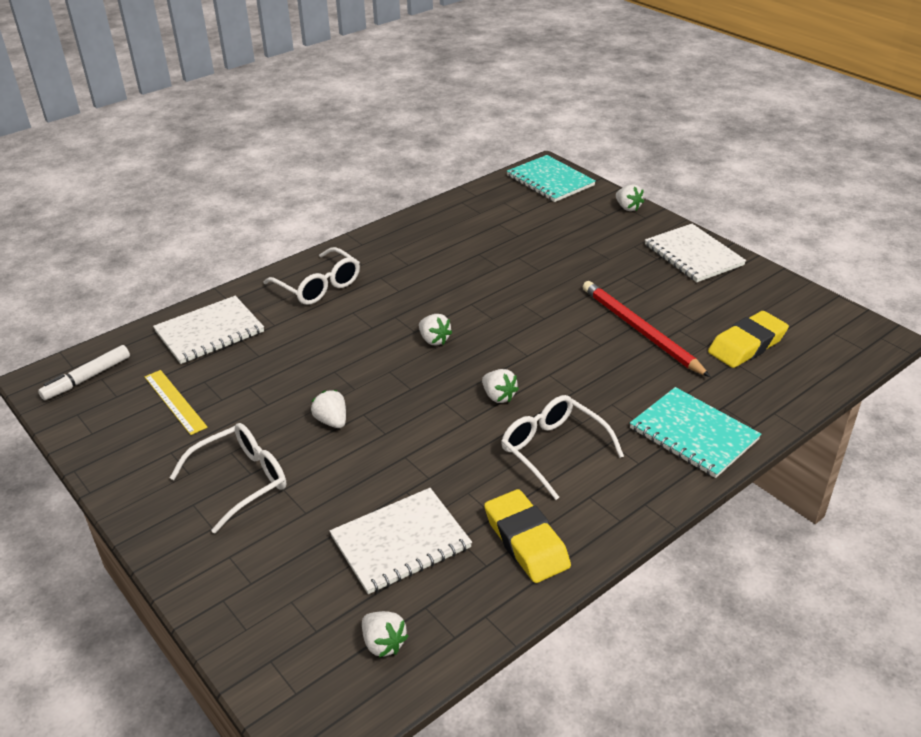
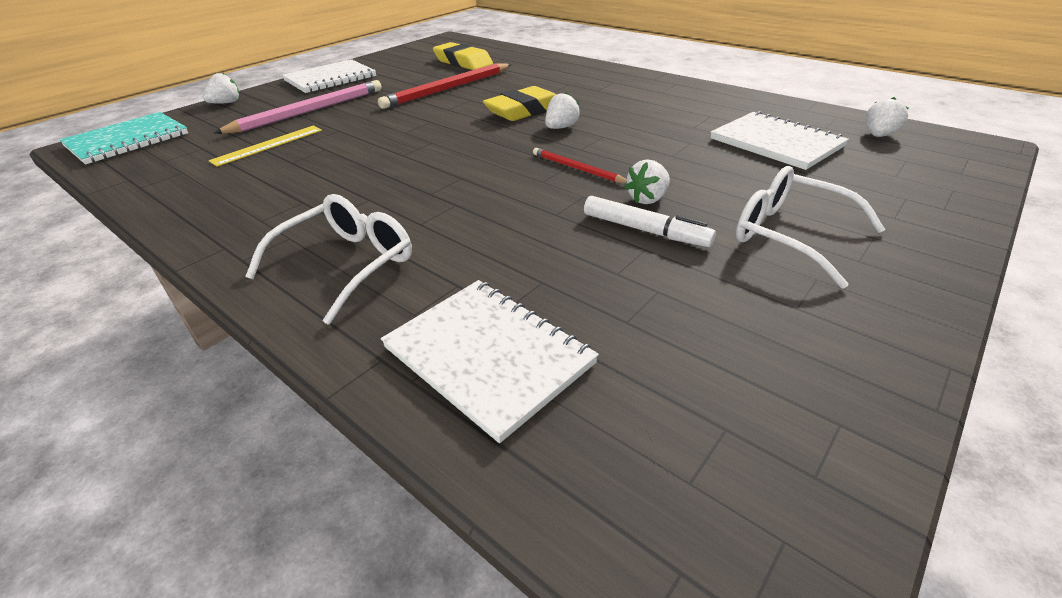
camera: 100 degrees left, 0 degrees up
white marker [38,345,130,400] -> white marker moved to [584,196,716,247]
yellow ruler [145,370,208,435] -> yellow ruler moved to [209,126,322,167]
white strawberry [419,314,452,346] -> none
yellow eraser [484,489,571,583] -> yellow eraser moved to [483,86,556,121]
white glasses [501,395,624,500] -> none
turquoise notebook [630,387,761,478] -> none
none -> pink pencil [214,80,382,134]
none -> red pencil [533,148,627,183]

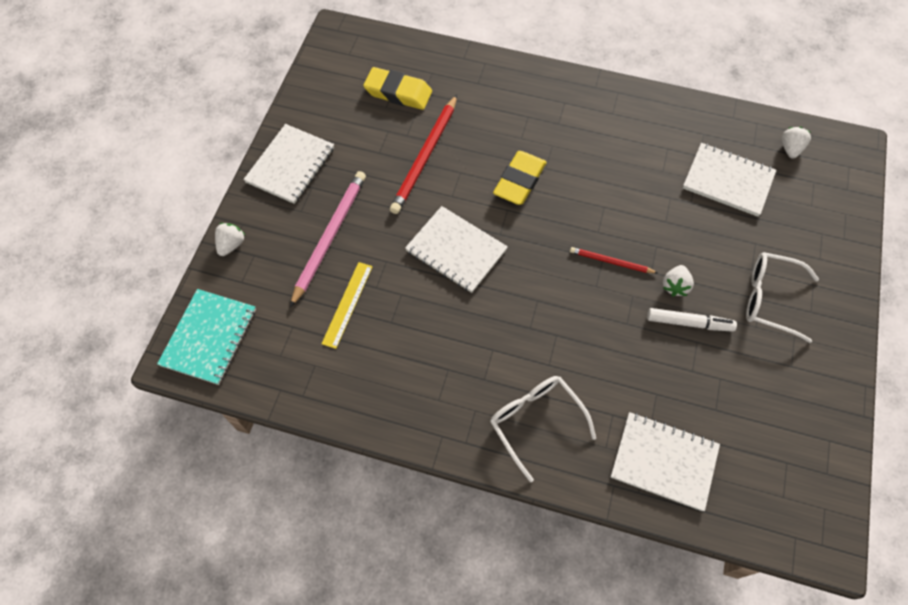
camera: 25 degrees left, 25 degrees up
white glasses [245,194,412,325] -> white glasses turned 45 degrees counterclockwise [490,376,596,482]
white strawberry [545,92,581,129] -> none
none -> white notebook [405,206,508,293]

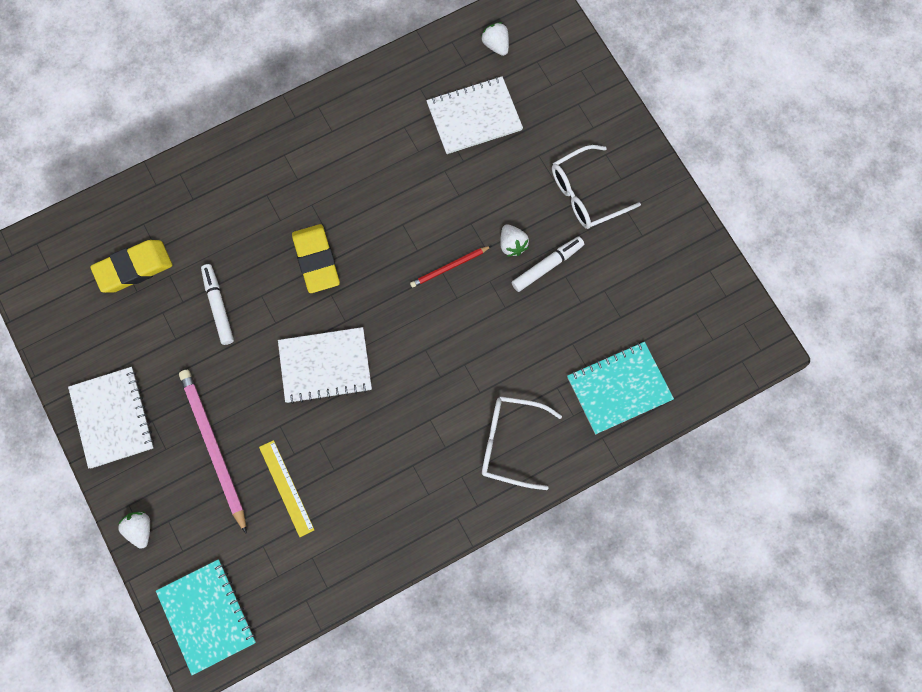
camera: 45 degrees left, 10 degrees up
red pencil [390,95,457,214] -> white marker [201,264,234,345]
white notebook [611,412,720,511] -> turquoise notebook [567,342,674,434]

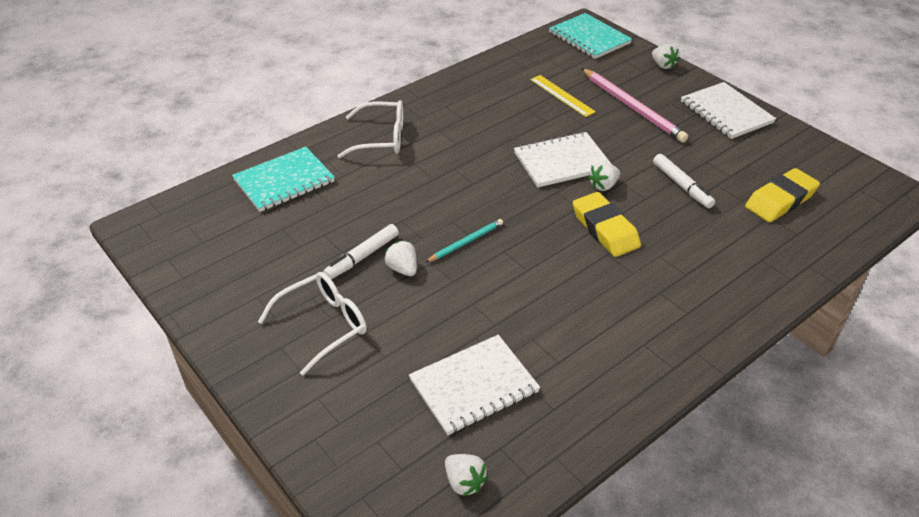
camera: 170 degrees right, 30 degrees down
red pencil [410,246,491,288] -> turquoise pencil [426,219,503,262]
none -> white strawberry [588,161,620,191]

